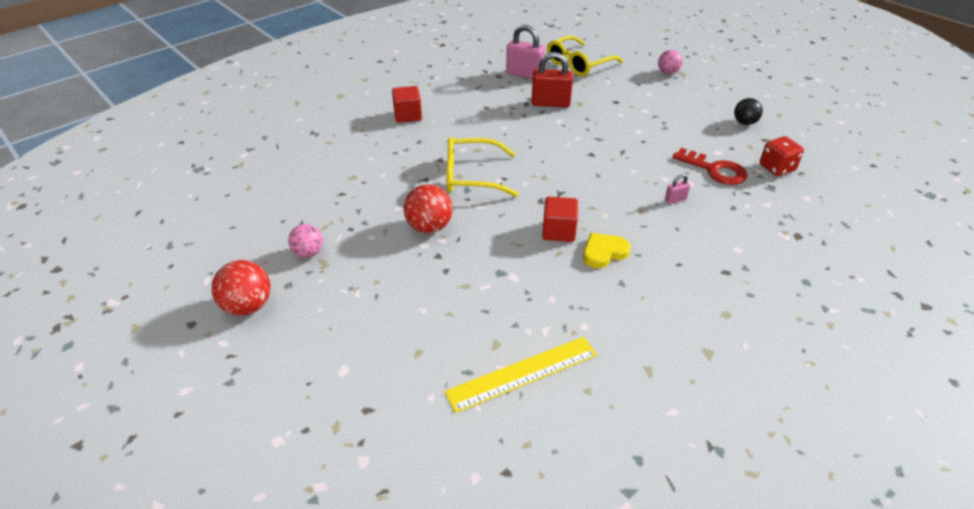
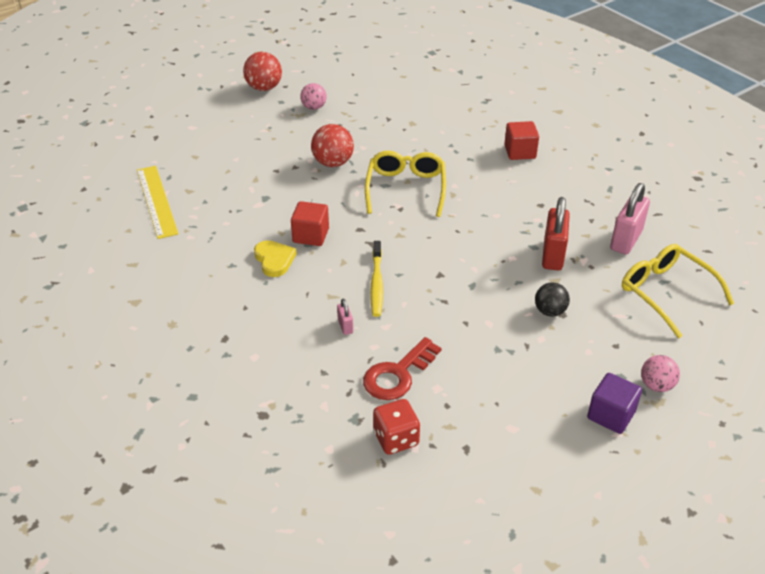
camera: 95 degrees right, 0 degrees up
black ball [734,98,763,125] -> black ball moved to [535,282,570,317]
none -> yellow toothbrush [370,241,383,317]
none -> purple cube [587,373,642,434]

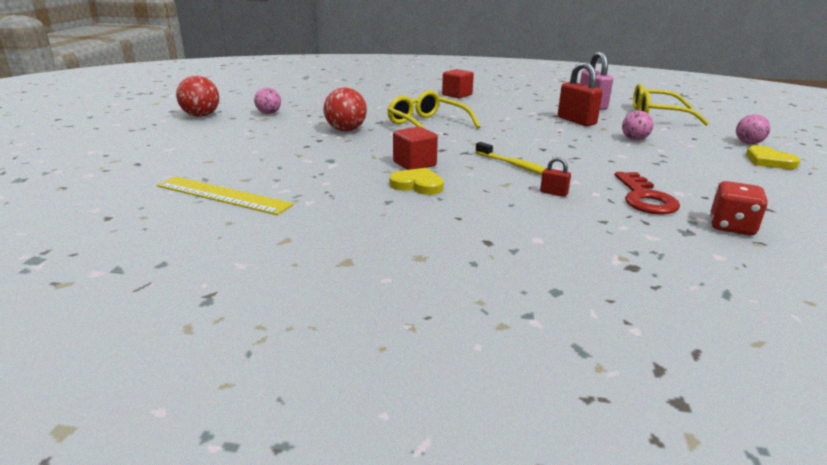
camera: 45 degrees left, 15 degrees down
pink padlock [337,299,353,335] -> red padlock [540,157,571,197]
black ball [535,282,570,317] -> pink ball [622,111,654,140]
purple cube [587,373,642,434] -> yellow heart [746,145,800,169]

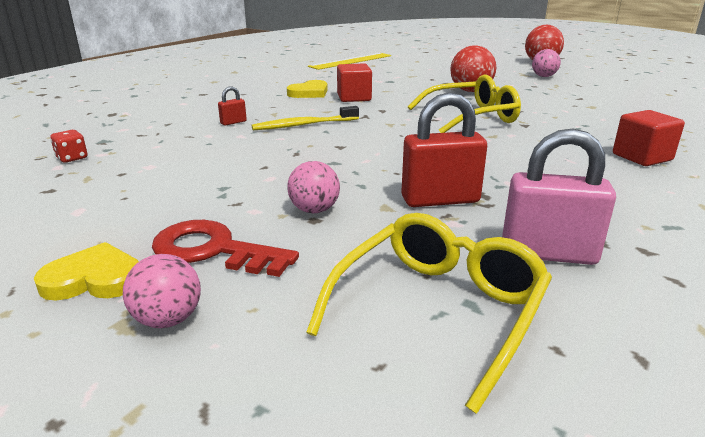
camera: 115 degrees right, 0 degrees up
red key [615,172,680,215] -> red key moved to [152,220,299,277]
red dice [711,181,768,235] -> red dice [50,130,88,163], size x0.62

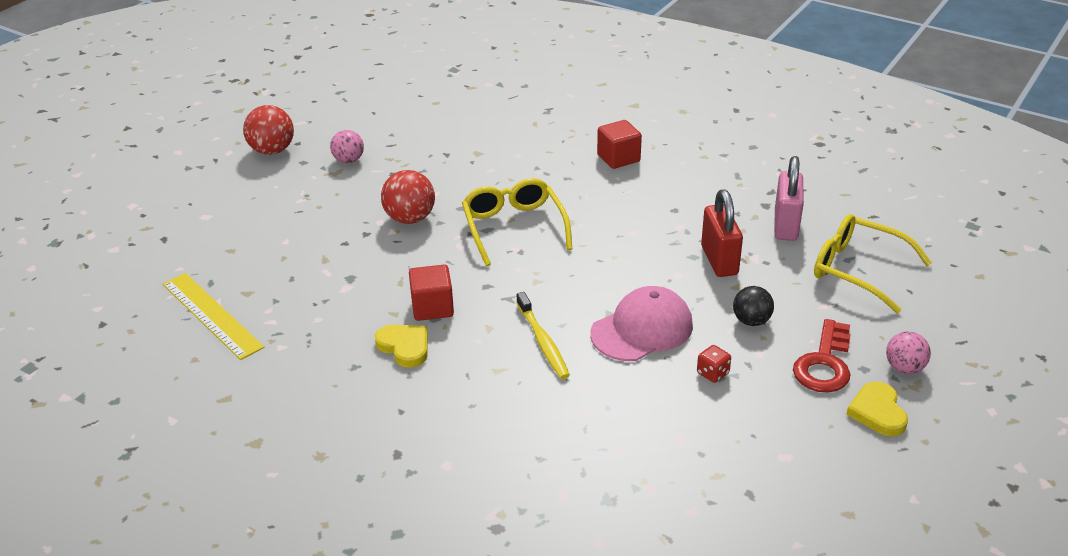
camera: 90 degrees left, 10 degrees up
red dice [50,130,88,163] -> red dice moved to [697,345,731,383]
red padlock [218,86,247,126] -> none
pink ball [287,161,340,213] -> black ball [733,286,774,326]
none -> pink cap [590,286,693,361]

